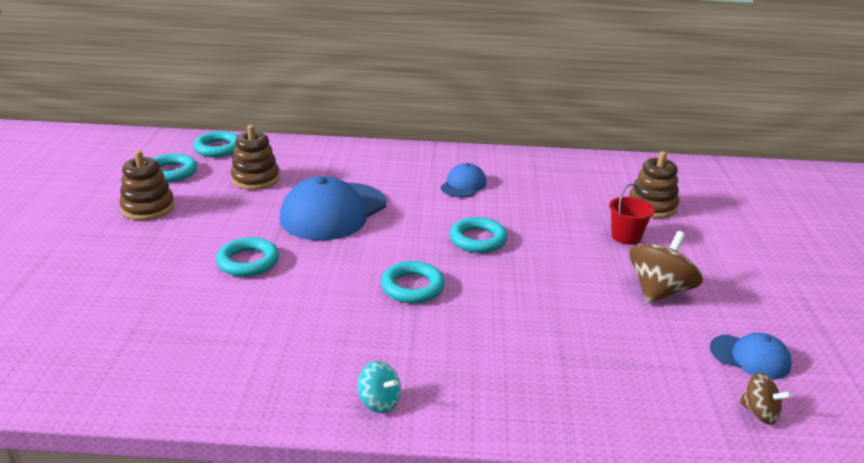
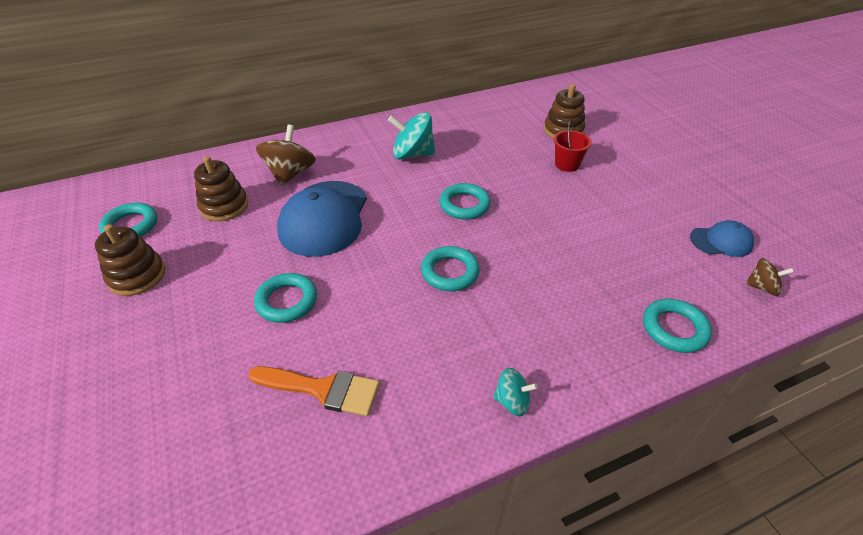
camera: 25 degrees left, 15 degrees up
turquoise ring [193,131,238,157] -> turquoise ring moved to [643,298,712,353]
blue cap [440,163,486,197] -> turquoise spinning top [388,112,435,159]
brown spinning top [629,231,703,303] -> brown spinning top moved to [256,125,316,186]
none -> orange brush [248,366,380,416]

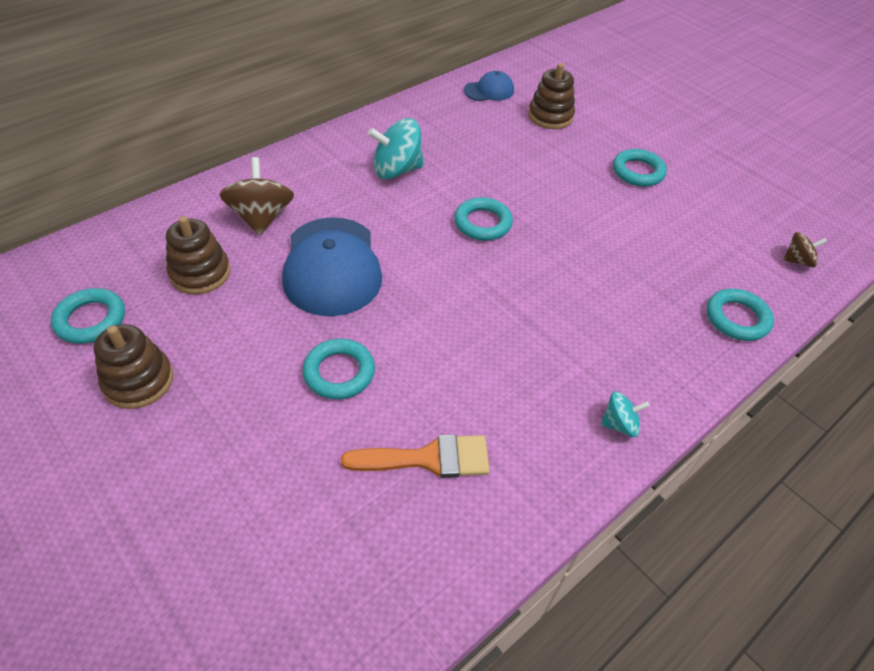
camera: 20 degrees left, 5 degrees up
turquoise ring [421,246,480,291] -> turquoise ring moved to [613,149,667,187]
red bucket [554,120,592,172] -> none
blue cap [690,220,754,257] -> blue cap moved to [464,71,514,101]

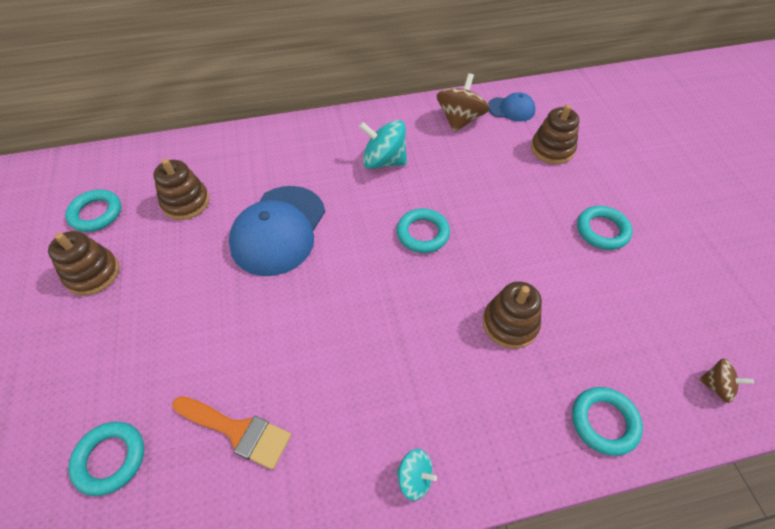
camera: 30 degrees right, 5 degrees up
brown spinning top [219,157,294,235] -> brown spinning top moved to [437,73,490,132]
turquoise ring [303,339,375,399] -> turquoise ring moved to [68,422,144,496]
none -> brown stacking toy [483,281,542,349]

